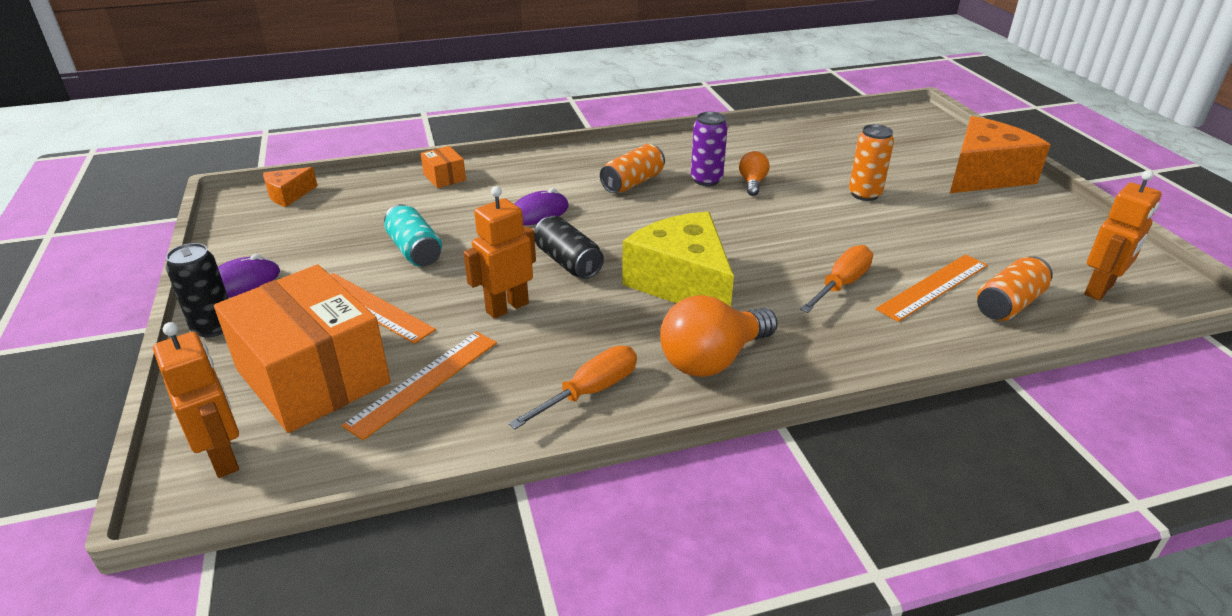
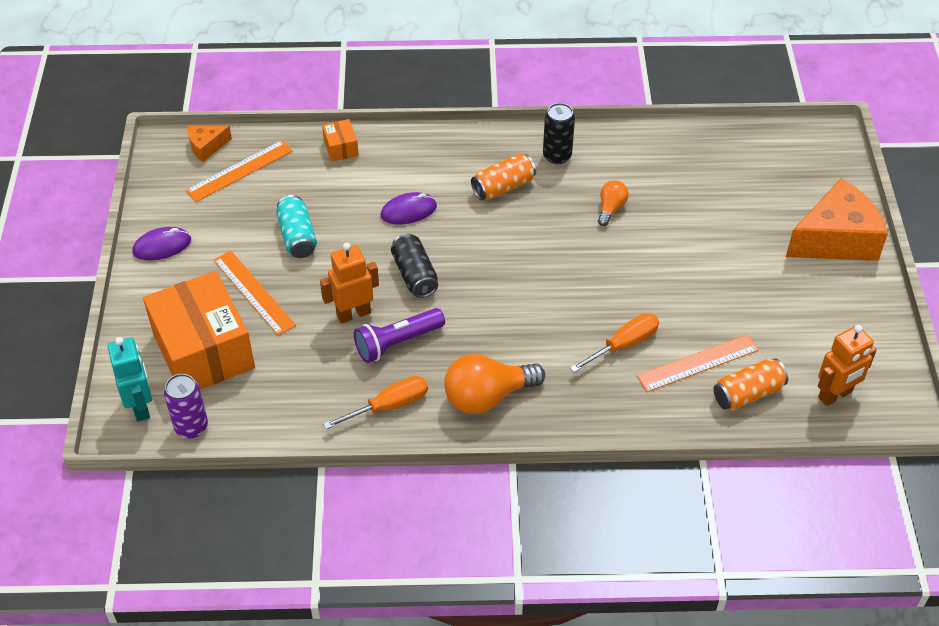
camera: 15 degrees right, 15 degrees up
orange robot [153,322,239,478] -> turquoise robot [108,337,152,422]
black can [166,243,228,337] -> black can moved to [543,103,575,164]
orange ruler [342,332,497,440] -> orange ruler moved to [186,140,293,202]
yellow cheese [622,212,734,306] -> none
purple can [691,112,728,186] -> purple can moved to [164,374,208,438]
orange can [849,124,894,201] -> none
none -> purple flashlight [354,308,445,363]

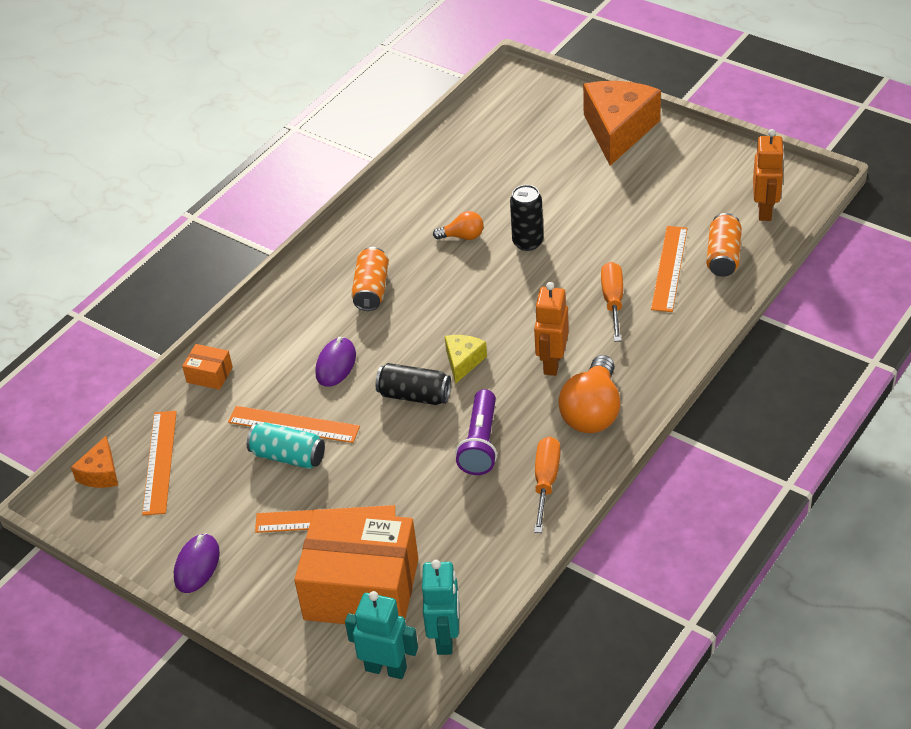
camera: 50 degrees left, 5 degrees down
purple can [164,374,208,438] -> turquoise robot [422,560,459,655]
orange robot [320,243,379,324] -> orange robot moved to [534,282,569,376]
black can [543,103,575,164] -> black can moved to [510,185,543,251]
orange light bulb [598,180,629,226] -> orange light bulb turned 120 degrees clockwise [433,211,484,240]
none -> orange ruler [228,406,360,443]
none -> yellow cheese [445,335,487,383]

